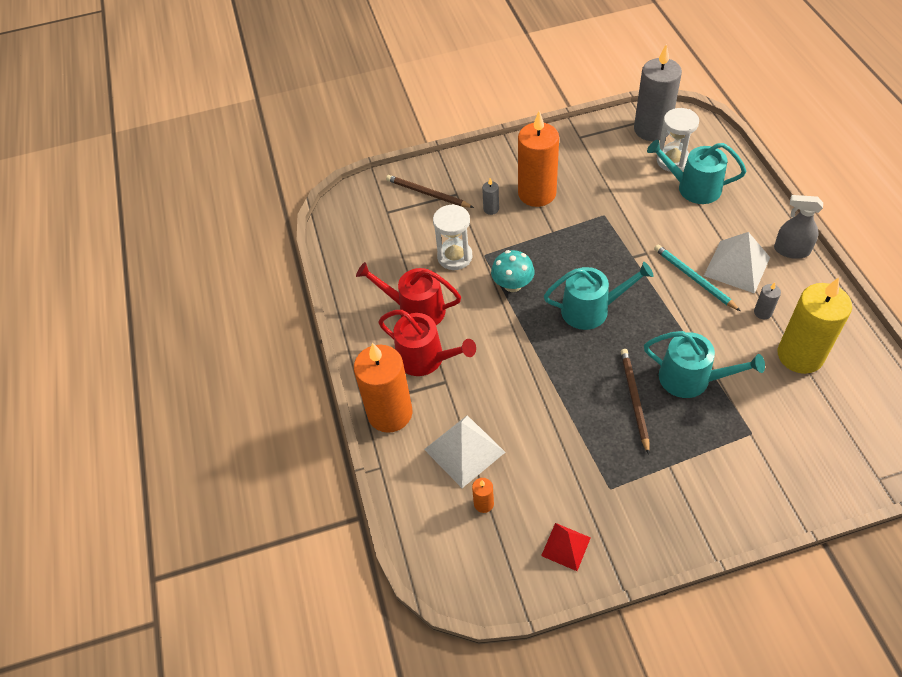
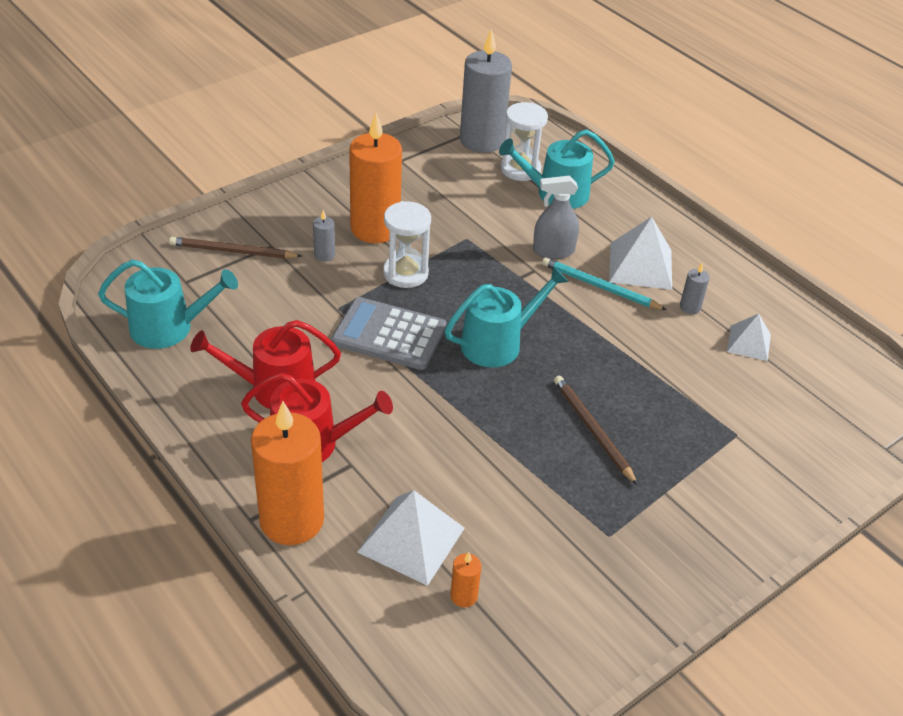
camera: 30 degrees left, 10 degrees down
white hourglass [433,204,472,270] -> white hourglass moved to [383,201,431,288]
turquoise mushroom [491,250,534,292] -> grey calculator [331,297,446,370]
red pyramid [541,523,591,571] -> none
turquoise watering can [644,331,765,398] -> turquoise watering can moved to [98,260,238,349]
grey spray bottle [774,195,823,259] -> grey spray bottle moved to [533,176,579,259]
yellow candle [778,277,852,374] -> white pyramid [727,314,771,361]

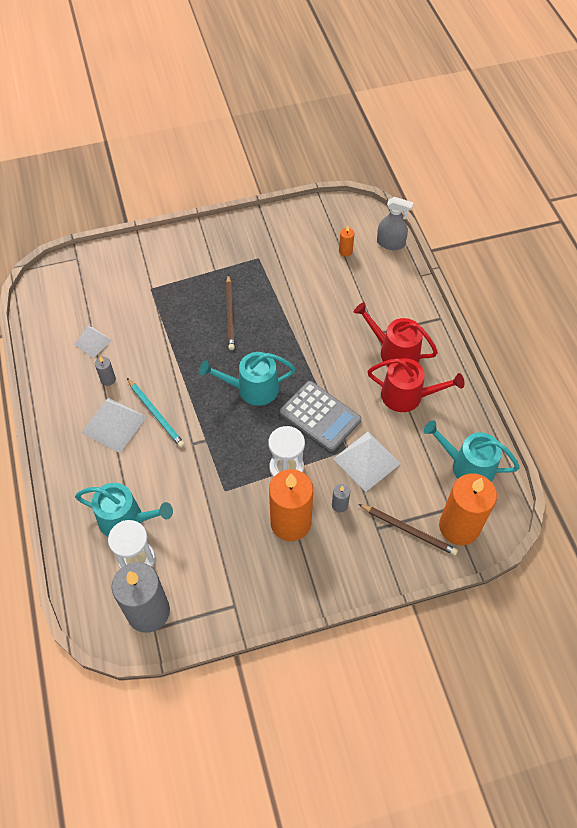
camera: 155 degrees left, 15 degrees up
orange candle [251,401,324,545] -> orange candle moved to [439,473,497,545]
white pyramid [357,490,465,586] -> white pyramid moved to [333,432,401,492]
grey spray bottle [533,176,579,259] -> grey spray bottle moved to [377,197,414,250]

